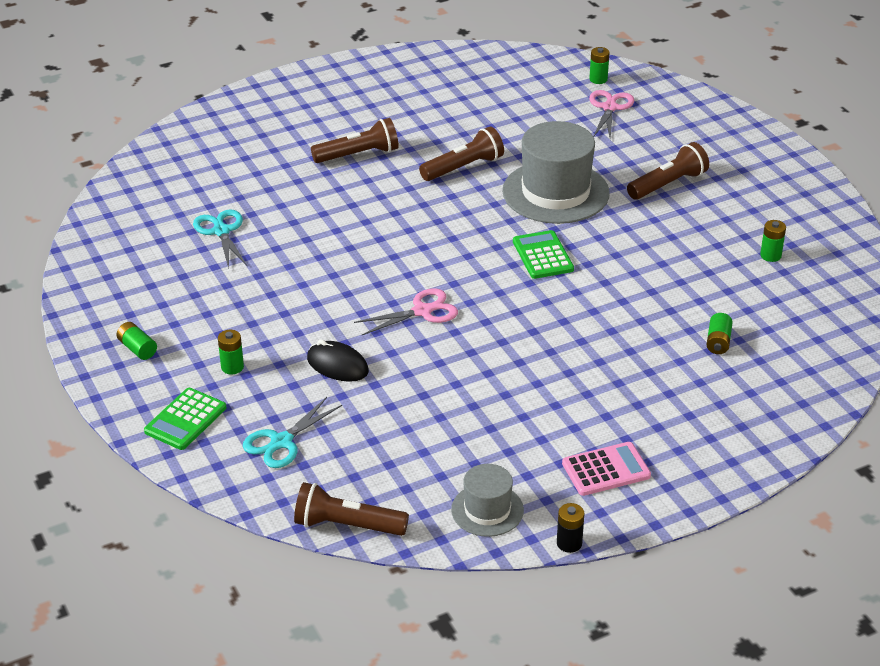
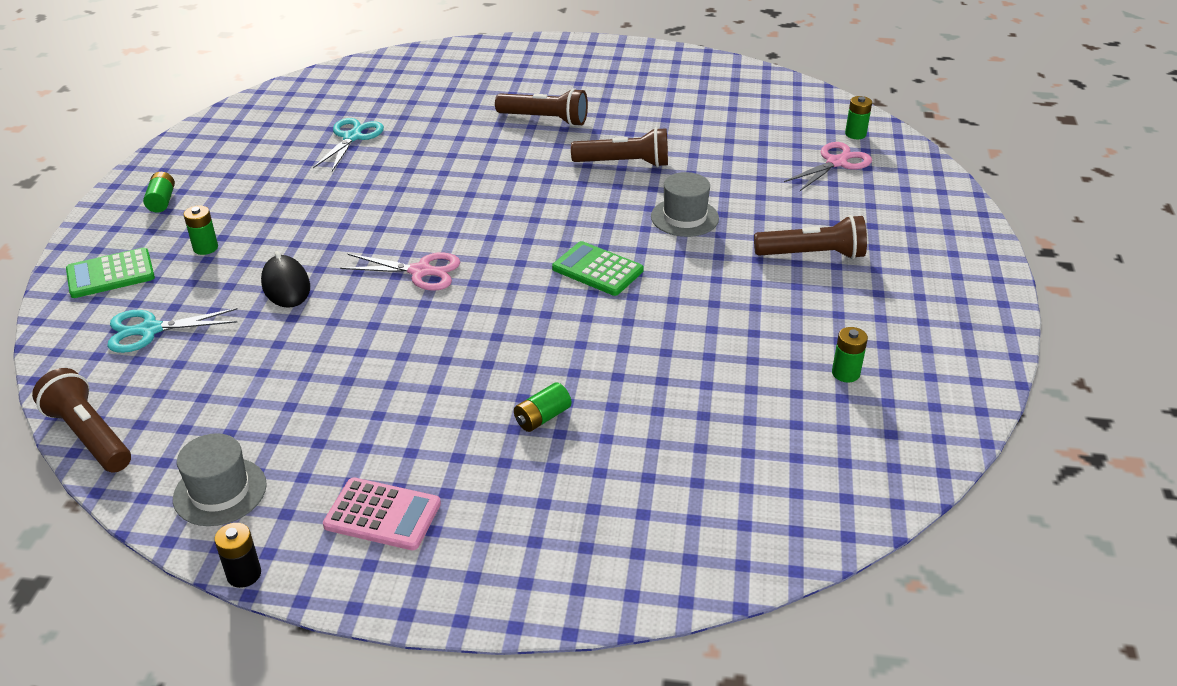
camera: 35 degrees right, 0 degrees up
grey hat [502,121,610,224] -> grey hat [651,172,719,237], size x0.54
green calculator [513,230,574,279] -> green calculator turned 75 degrees counterclockwise [552,241,644,296]
green battery [707,313,733,354] -> green battery moved to [514,383,571,432]

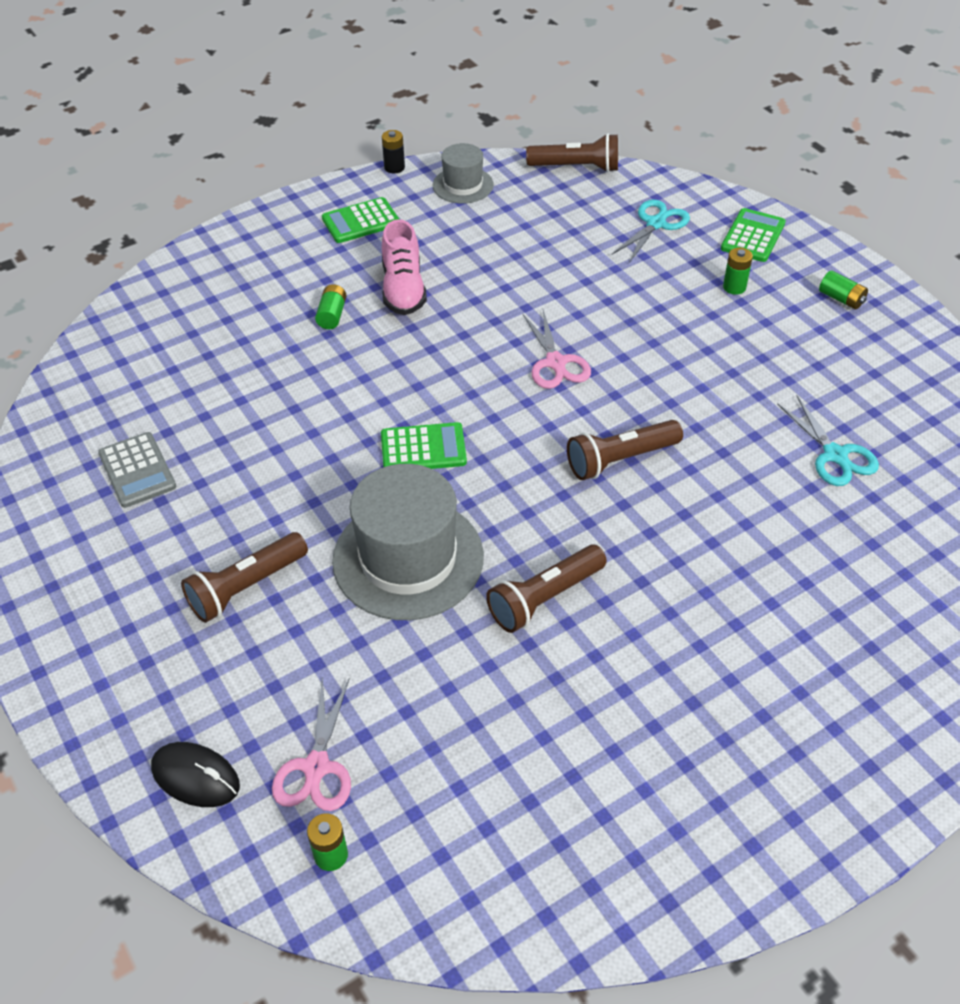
camera: 140 degrees right, 10 degrees up
black mouse [261,251,310,308] -> black mouse moved to [151,742,240,807]
pink calculator [323,478,441,550] -> green calculator [322,197,400,243]
pink scissors [340,252,460,291] -> pink scissors turned 75 degrees counterclockwise [522,310,591,389]
brown flashlight [495,88,588,126] -> brown flashlight moved to [567,420,683,480]
grey hat [651,172,719,237] -> grey hat [332,464,484,620], size x1.85
green battery [832,327,868,383] -> grey calculator [98,432,176,508]
none -> pink shoe [382,219,427,315]

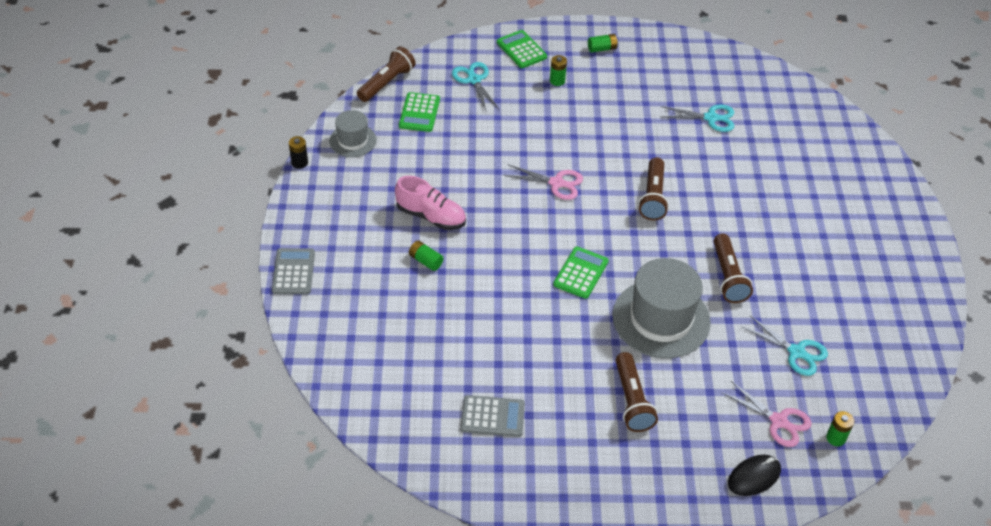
camera: 60 degrees left, 0 degrees up
green calculator [322,197,400,243] -> green calculator moved to [399,92,440,132]
none -> grey calculator [272,248,315,294]
none -> turquoise scissors [741,316,828,376]

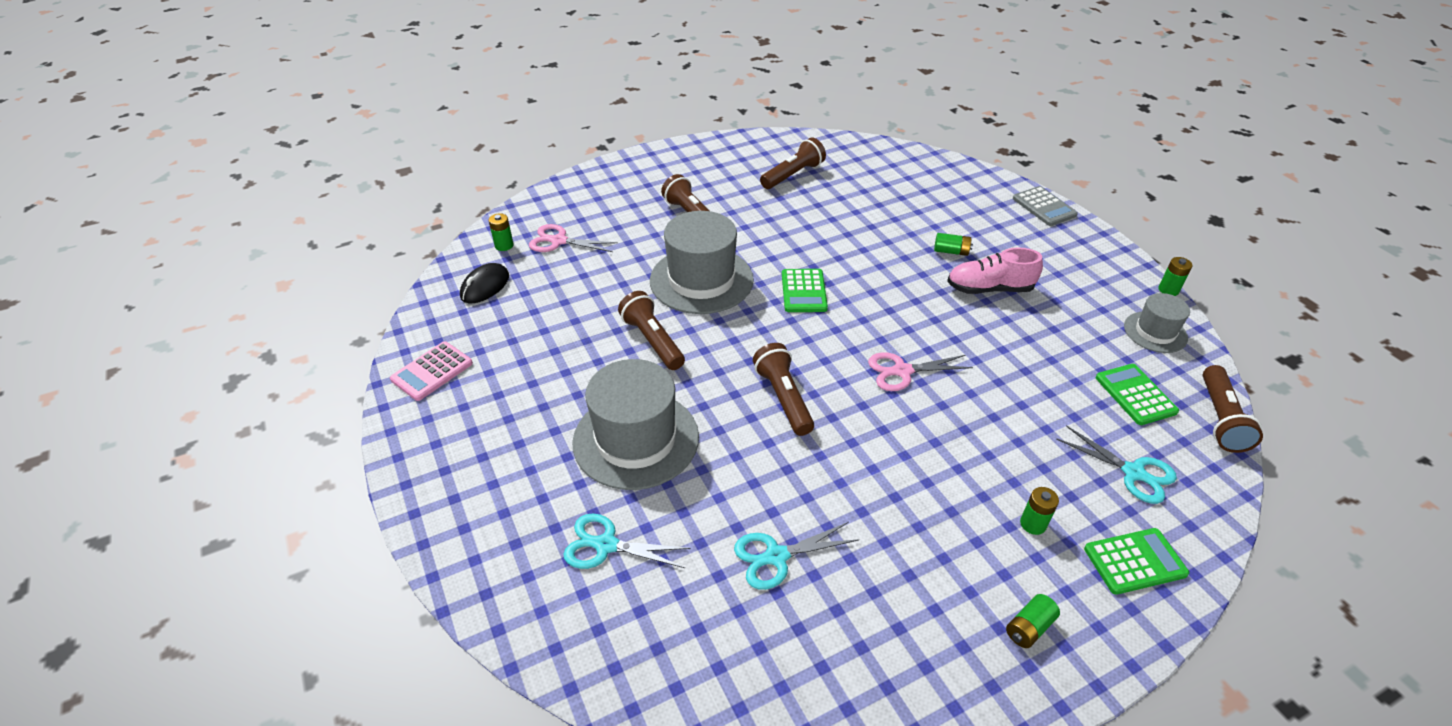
camera: 155 degrees right, 5 degrees down
black battery [289,136,308,169] -> green battery [1158,257,1192,296]
grey calculator [460,395,525,437] -> brown flashlight [760,137,826,189]
green calculator [497,30,547,68] -> green calculator turned 45 degrees counterclockwise [1084,528,1189,595]
black mouse [728,455,781,496] -> black mouse moved to [460,263,509,303]
turquoise scissors [741,316,828,376] -> turquoise scissors moved to [564,513,691,569]
none -> pink calculator [390,341,473,401]
none -> grey hat [572,359,699,490]

